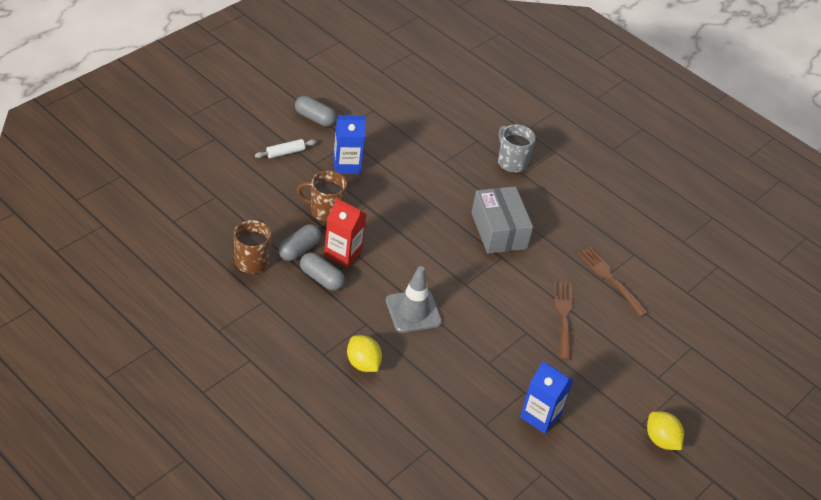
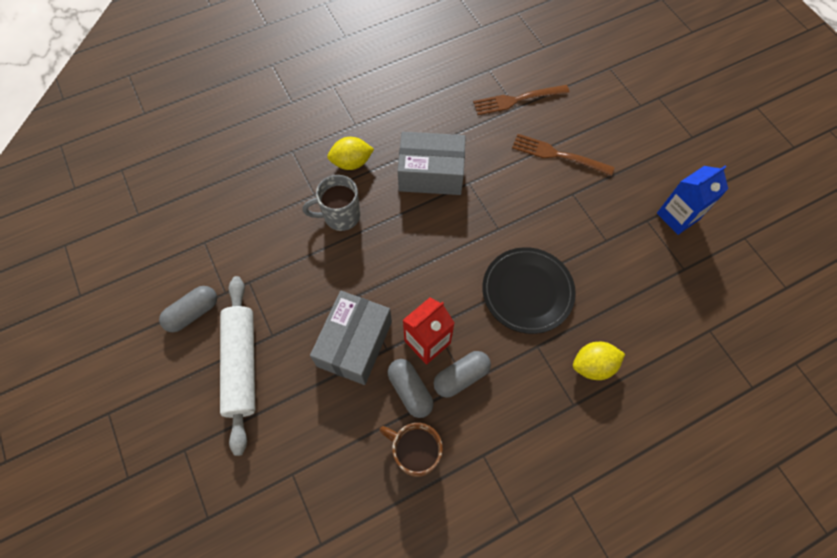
camera: 65 degrees left, 20 degrees up
white rolling pin [255,139,316,158] -> white rolling pin [220,276,255,456], size x2.12
brown mug [296,171,347,222] -> grey box [310,291,392,385]
blue carton [333,115,366,174] -> none
grey traffic cone [386,266,442,333] -> black plate [482,247,576,334]
grey mug [498,124,536,173] -> grey mug moved to [302,175,360,231]
yellow lemon [647,411,684,450] -> yellow lemon moved to [327,137,374,170]

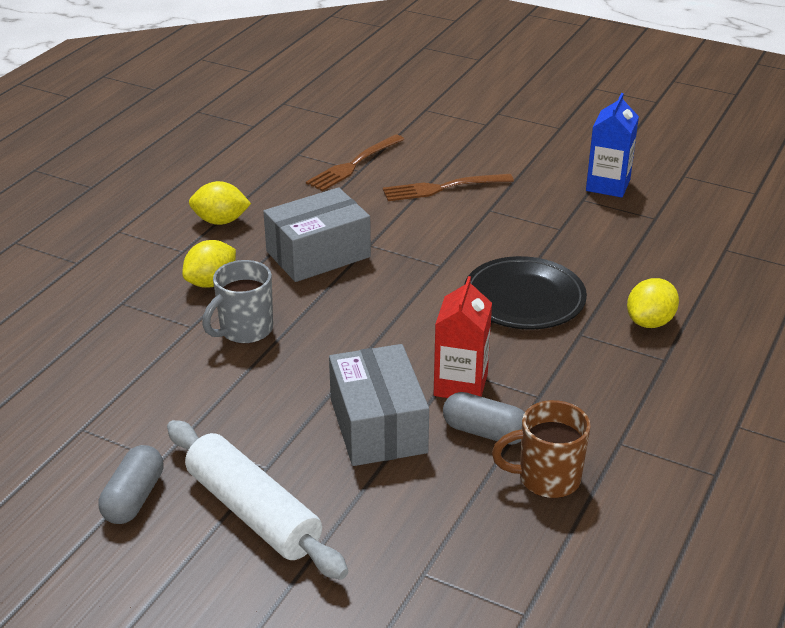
camera: 35 degrees left, 30 degrees down
grey capsule [434,351,491,398] -> none
none -> yellow lemon [189,181,251,225]

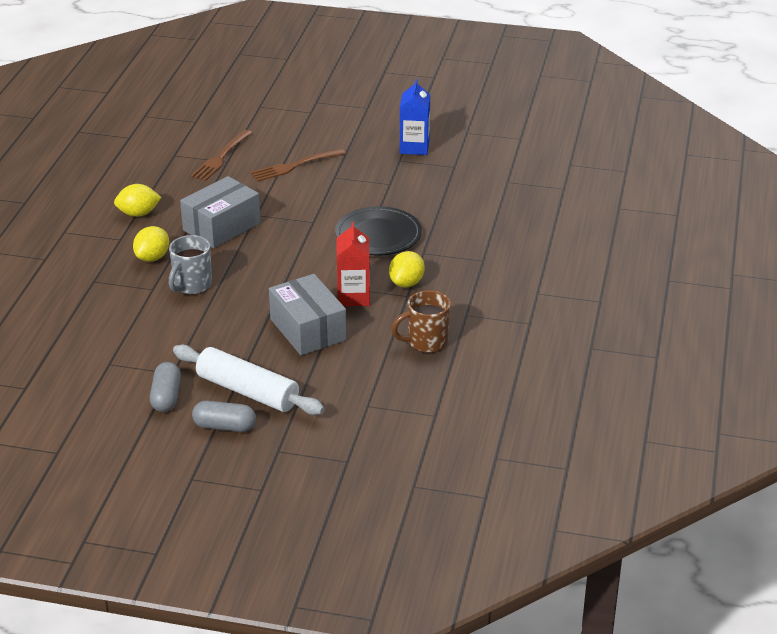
camera: 15 degrees left, 0 degrees up
grey capsule [443,392,525,445] -> grey capsule moved to [192,401,256,432]
yellow lemon [627,278,679,328] -> yellow lemon moved to [389,251,425,288]

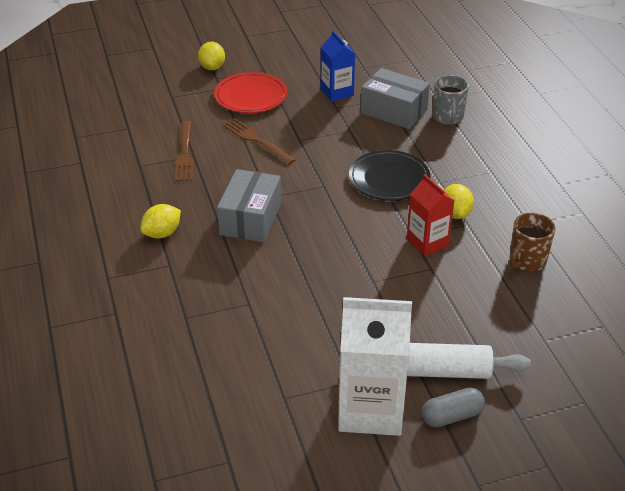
camera: 30 degrees left, 5 degrees up
yellow lemon [133,226,169,262] -> yellow lemon moved to [198,42,225,70]
grey capsule [150,362,181,412] -> white carton [338,297,412,436]
grey mug [169,235,212,295] -> grey mug moved to [433,75,469,125]
brown fork [250,149,346,182] -> brown fork turned 105 degrees clockwise [223,118,295,165]
grey box [269,274,347,356] -> grey box moved to [361,68,430,129]
none -> red plate [214,72,287,113]

